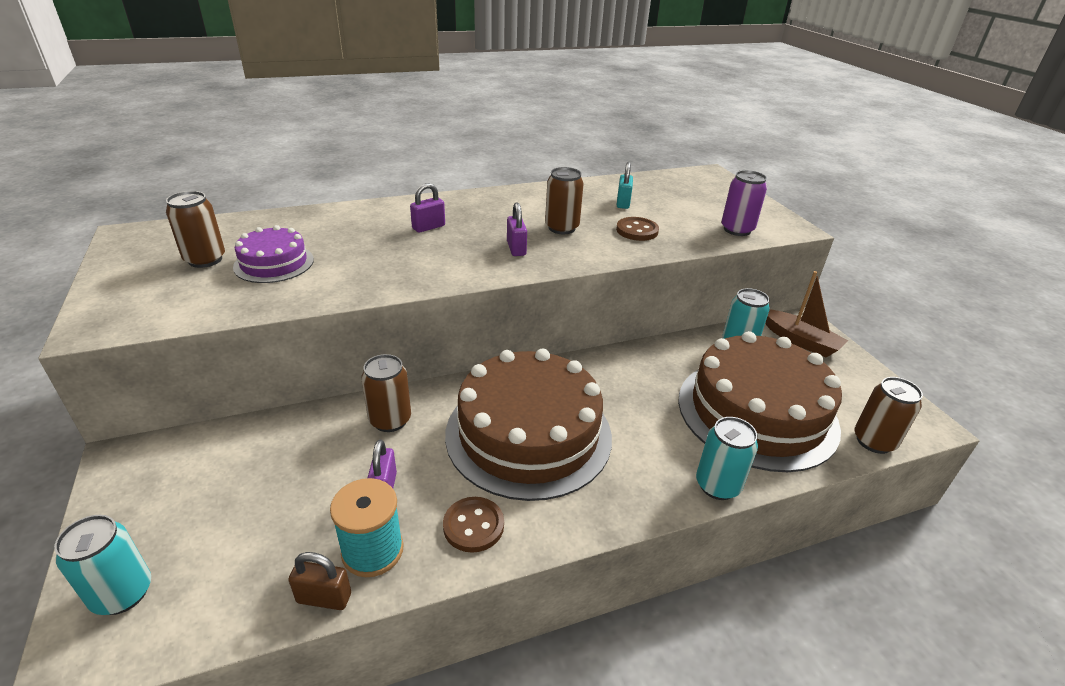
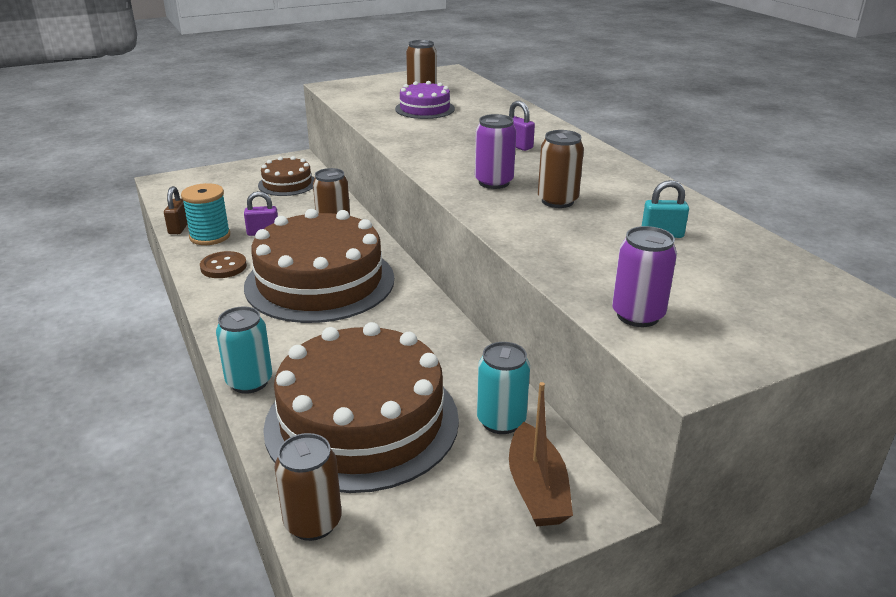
camera: 85 degrees right, 5 degrees down
turquoise can [54,515,151,615] -> none
purple padlock [507,202,527,256] -> purple can [475,114,516,189]
brown button [616,217,659,241] -> none
brown boat [766,271,848,357] -> brown boat turned 45 degrees counterclockwise [509,382,573,526]
none -> brown cake [258,156,315,196]

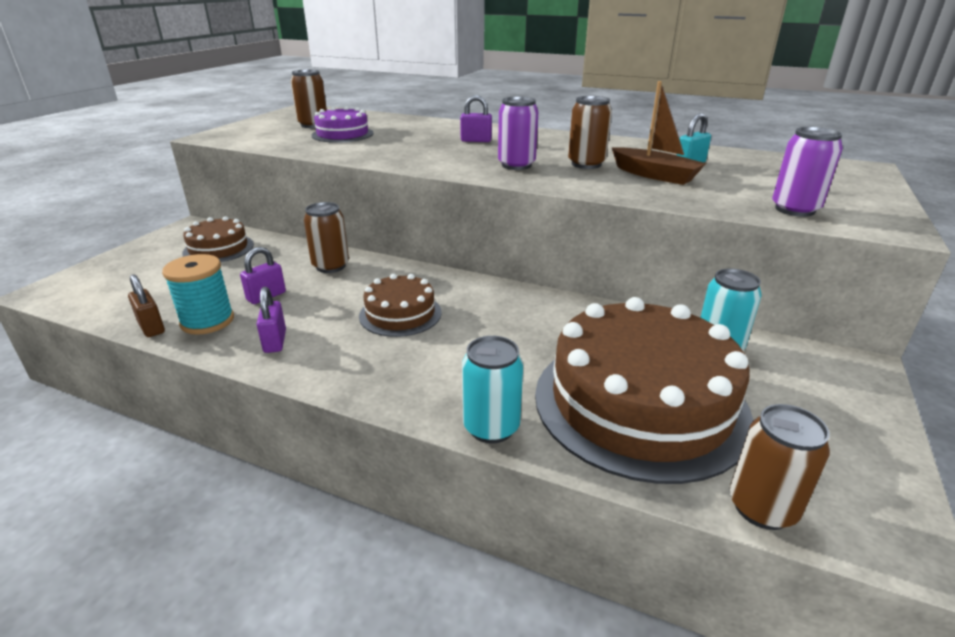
camera: 40 degrees left, 0 degrees up
brown button [200,251,247,278] -> purple padlock [256,287,286,353]
brown cake [244,209,394,323] -> brown cake [359,274,442,337], size x0.49
brown boat [509,382,573,526] -> brown boat moved to [612,81,706,185]

